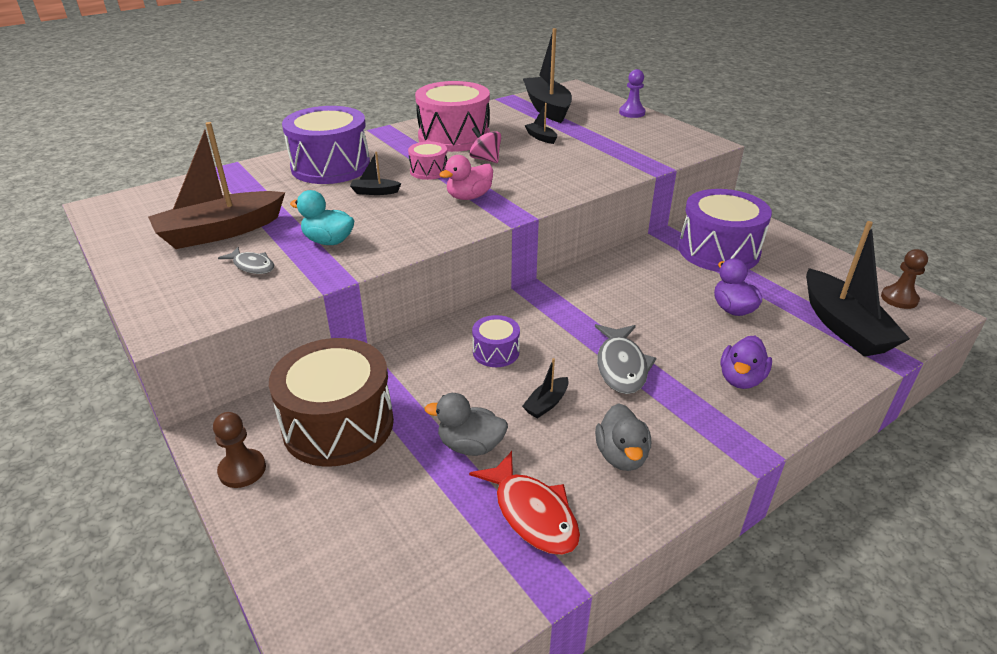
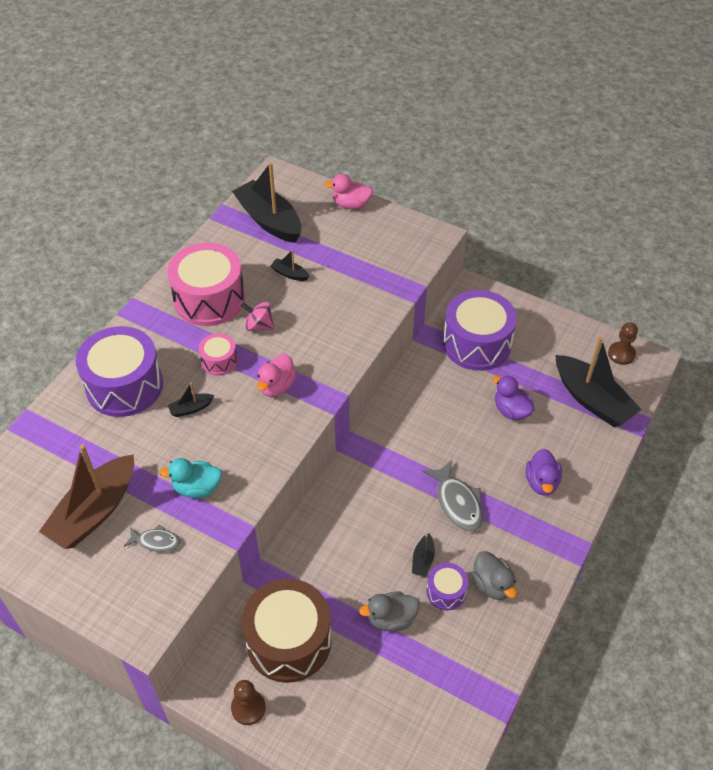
camera: 25 degrees left, 15 degrees up
red fish [469,451,580,555] -> none
purple drum [472,315,520,367] -> purple drum moved to [427,563,468,610]
purple pawn [619,69,646,118] -> pink duck [325,174,373,209]

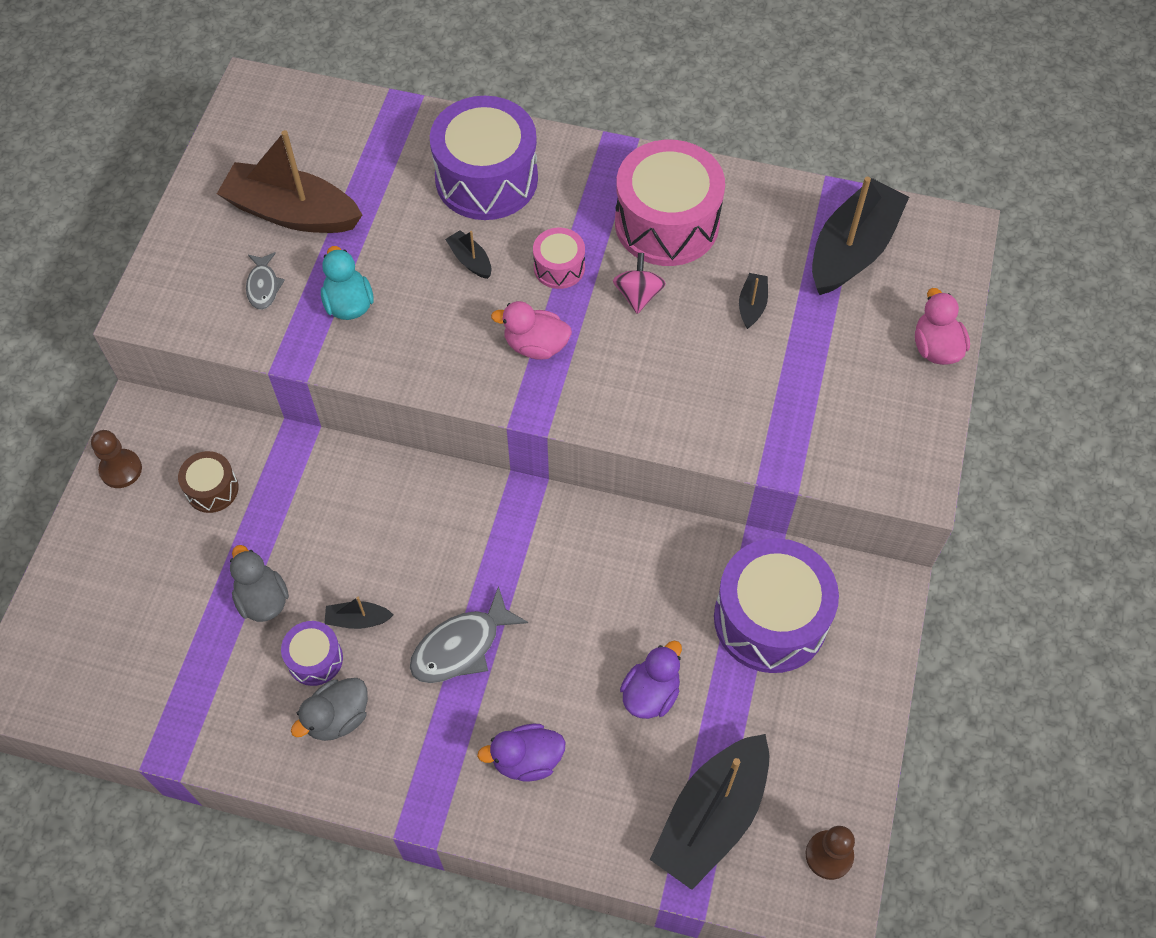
camera: 75 degrees right, 10 degrees up
brown drum [242,579,331,683] -> brown drum [178,451,239,513], size x0.48

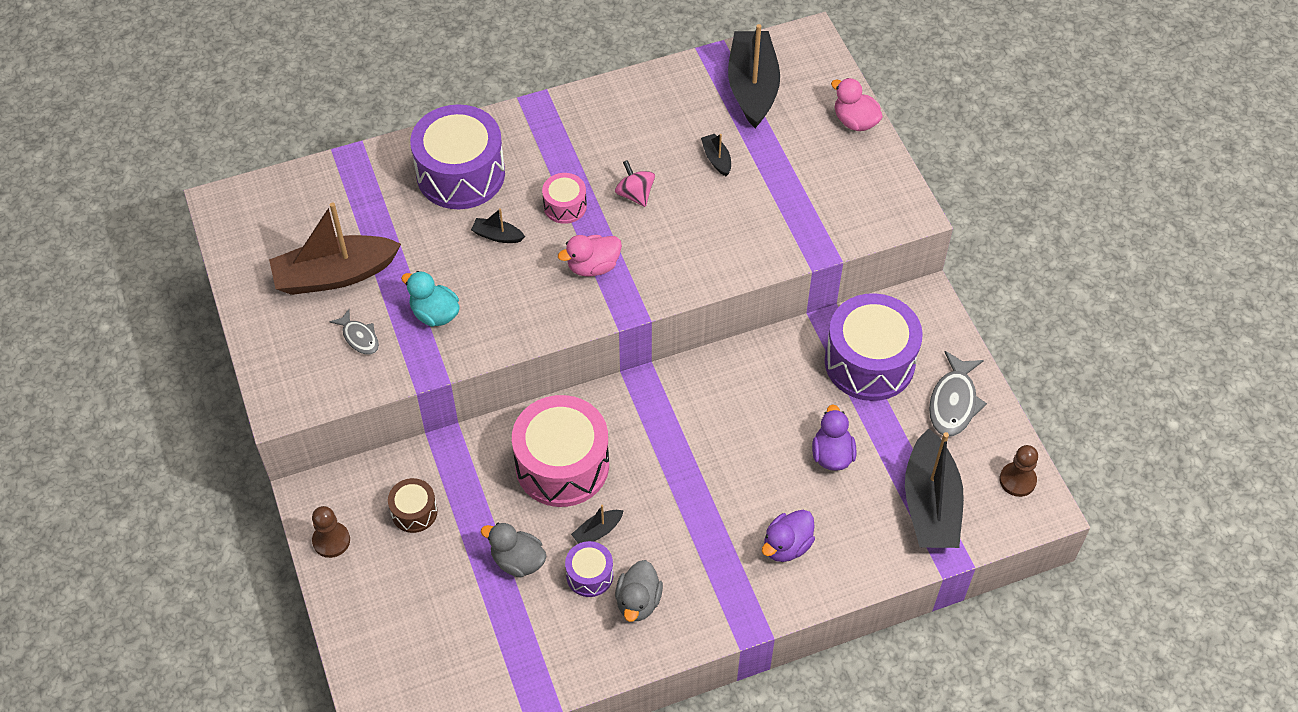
camera: 35 degrees left, 5 degrees down
grey fish [410,586,528,683] -> grey fish moved to [929,351,987,436]
pink drum [615,140,725,266] -> pink drum moved to [512,395,609,507]

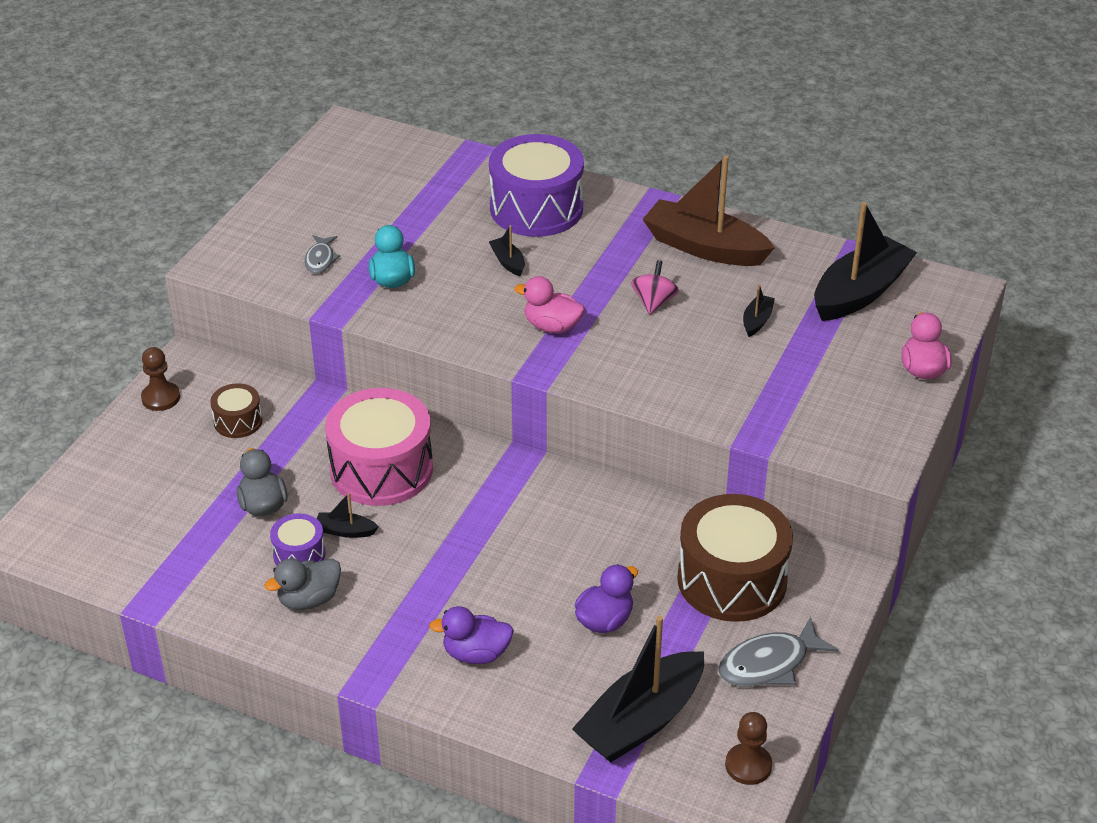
camera: 45 degrees right, 15 degrees down
brown boat [269,202,401,295] -> brown boat moved to [642,155,775,266]
pink drum [542,173,587,224] -> none
purple drum [825,293,923,401] -> brown drum [677,494,793,622]

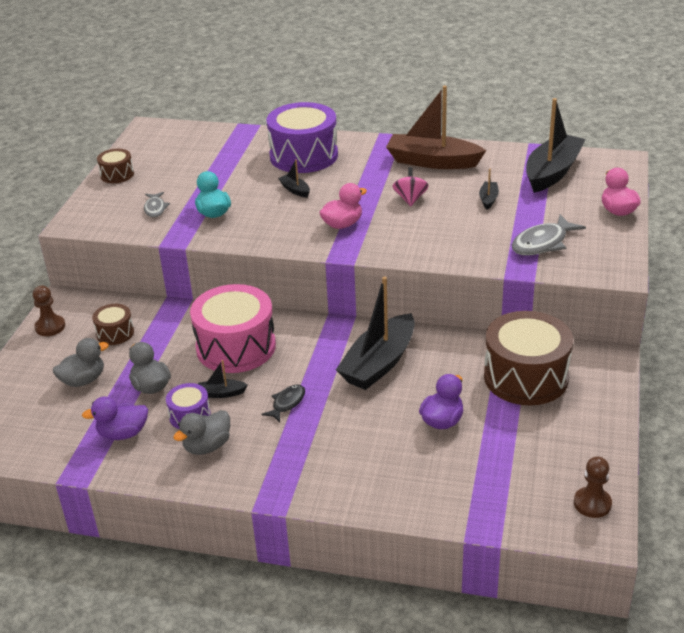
camera: 10 degrees left, 5 degrees down
purple duck [429,606,514,664] -> purple duck moved to [82,397,148,440]
pink duck [514,276,585,333] -> pink duck turned 135 degrees clockwise [319,183,367,229]
black boat [572,616,704,762] -> black boat moved to [336,276,415,390]
grey fish [718,617,839,687] -> grey fish moved to [512,214,586,256]
none -> grey duck [53,338,109,387]
none -> brown drum [97,149,134,183]
none -> black fish [261,384,305,422]

